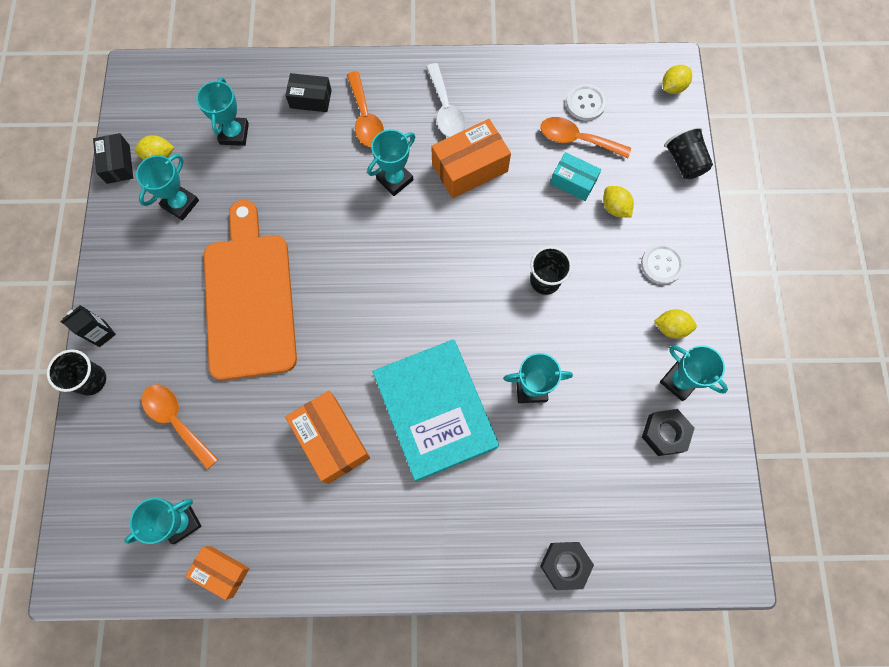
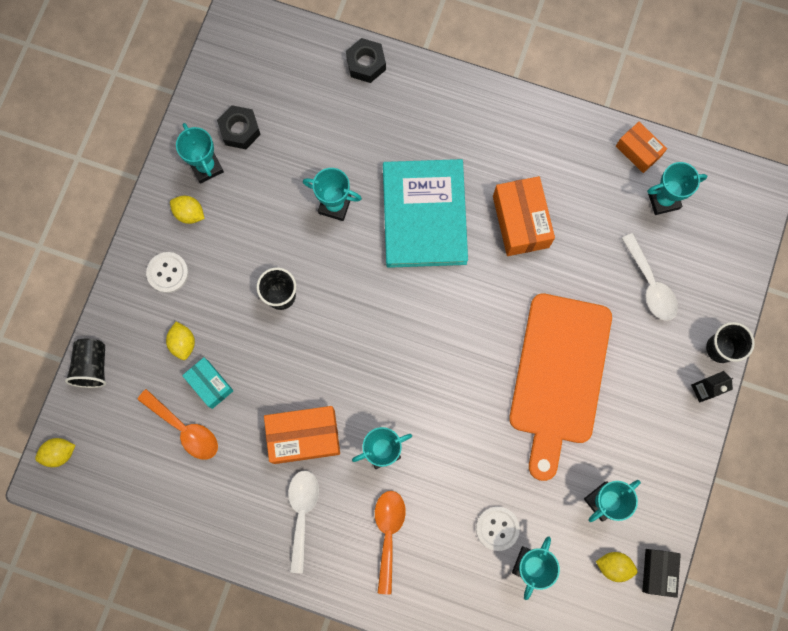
camera: 160 degrees left, 5 degrees up
orange spoon [141,384,219,469] -> white spoon [621,233,678,321]
black box [285,73,332,112] -> none
white button [566,84,606,121] -> white button moved to [476,507,520,551]

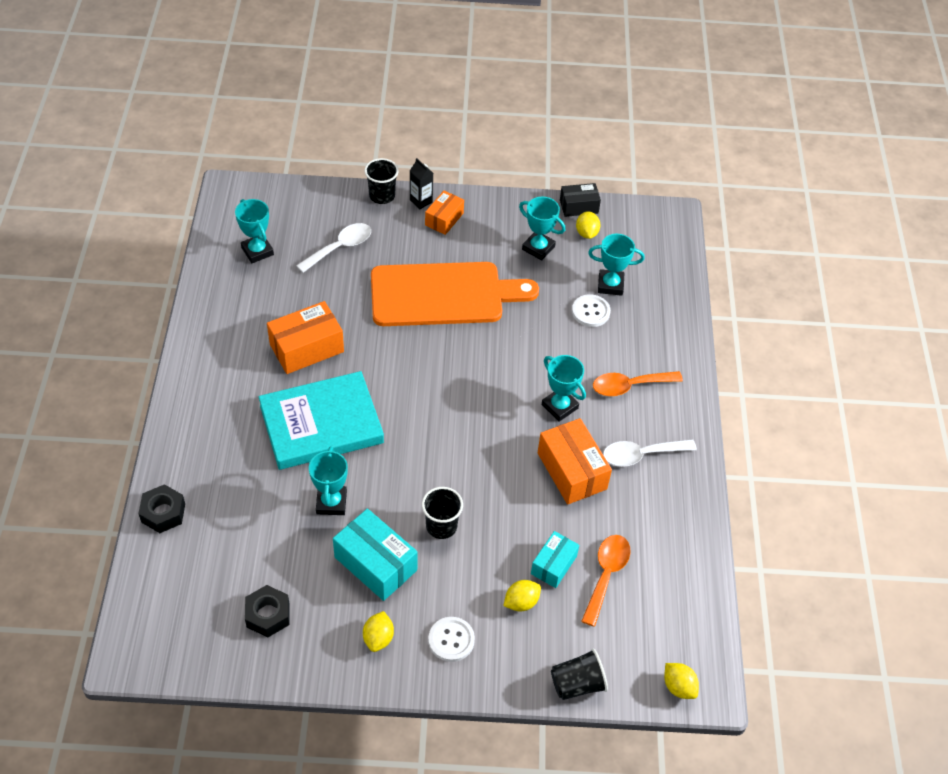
camera: 110 degrees left, 25 degrees down
turquoise trophy [176,123,224,184] -> none
orange box [616,122,667,173] -> orange box moved to [425,191,464,235]
none -> turquoise box [333,509,418,601]

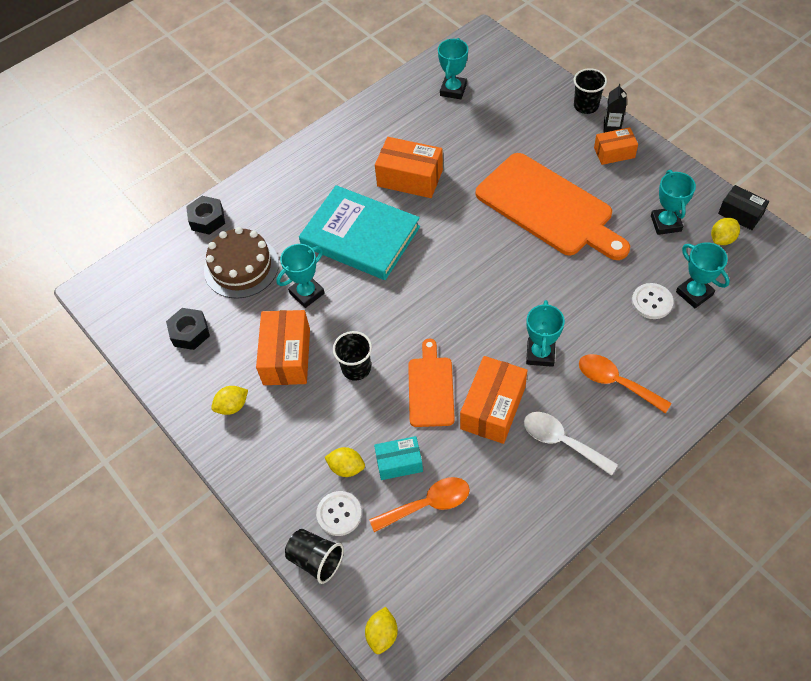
camera: 55 degrees right, 5 degrees up
white spoon [296,223,371,273] -> none
turquoise box [333,509,418,601] -> orange box [256,310,310,385]
white button [428,617,475,662] -> white button moved to [316,491,362,536]
none -> brown cake [204,227,279,299]
none -> orange cutting board [408,339,455,427]

